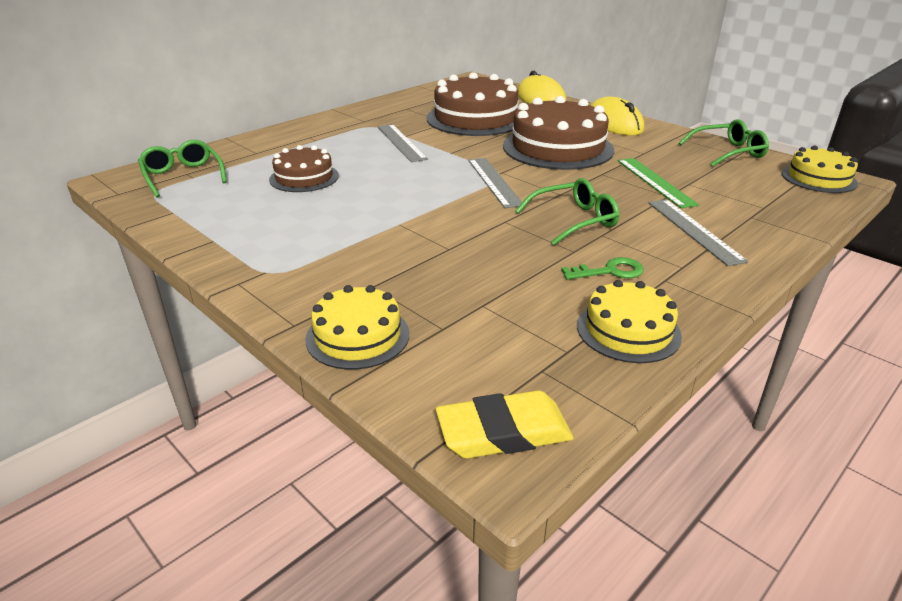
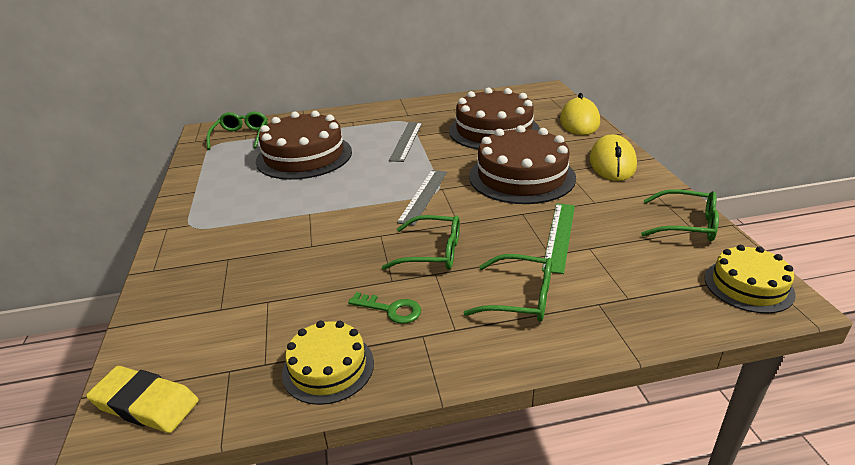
camera: 35 degrees right, 0 degrees up
brown cake [269,145,339,192] -> brown cake [256,111,352,180], size x1.77
yellow cake [305,285,409,370] -> none
grey ruler [648,199,749,266] -> green glasses [463,254,552,321]

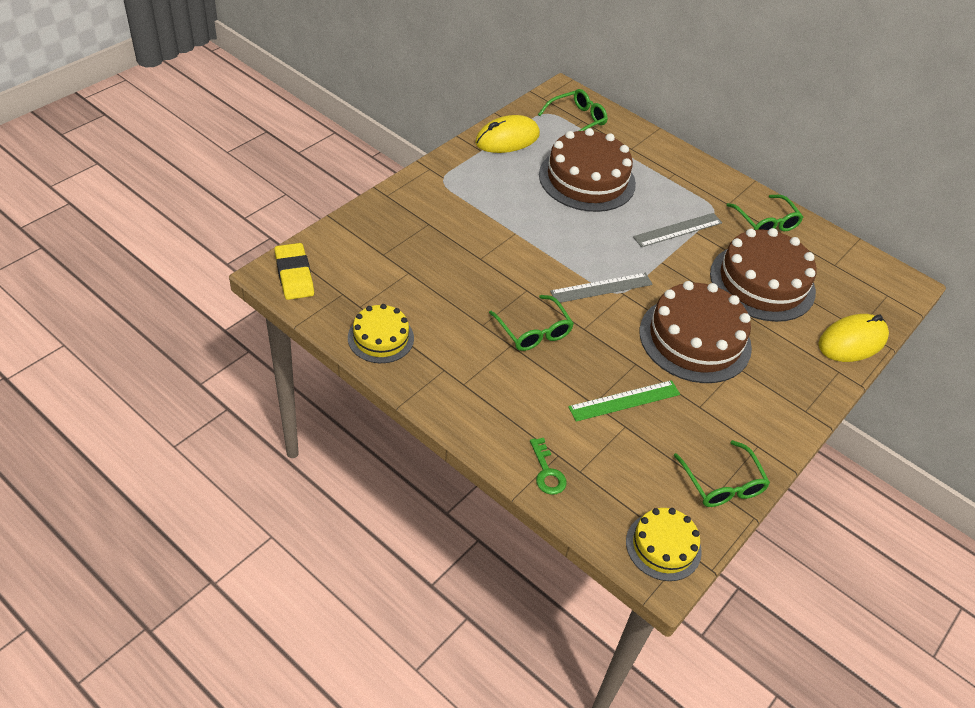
camera: 45 degrees right, 15 degrees up
green key [348,292,421,324] -> green key moved to [530,438,567,495]
green glasses [463,254,552,321] -> green glasses moved to [726,195,803,231]
yellow mouse [590,134,637,181] -> yellow mouse moved to [475,115,540,153]

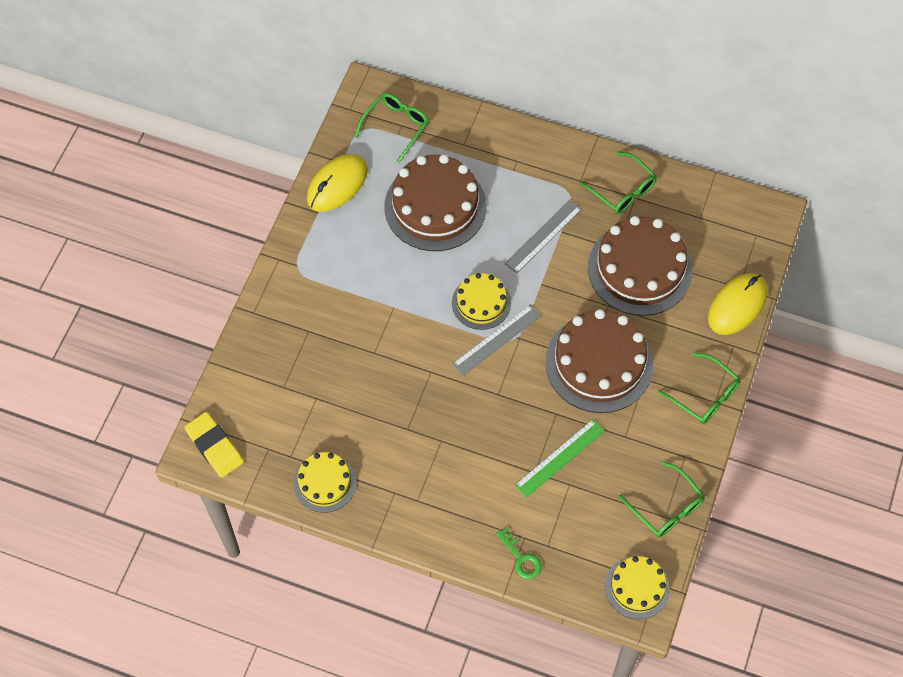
camera: 15 degrees left, 15 degrees up
green glasses [489,295,574,351] -> green glasses moved to [658,352,741,424]
none -> yellow cake [452,273,511,330]

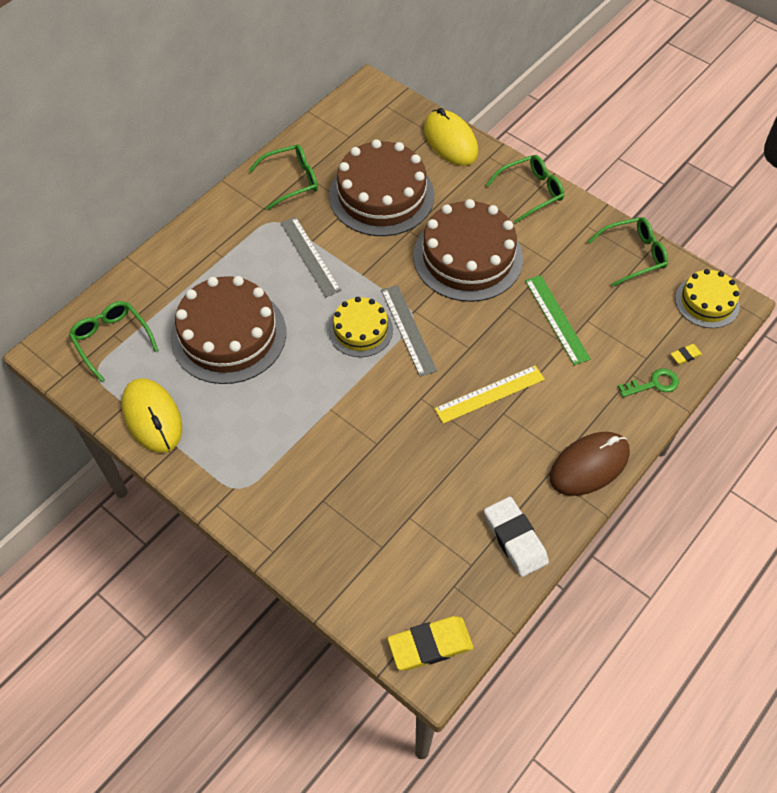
camera: 70 degrees left, 5 degrees down
yellow cake [294,452,357,513] -> white eraser [484,497,549,577]
none -> yellow ruler [434,365,545,424]
none -> brown mouse [550,432,630,496]
none -> yellow eraser [671,344,702,365]

